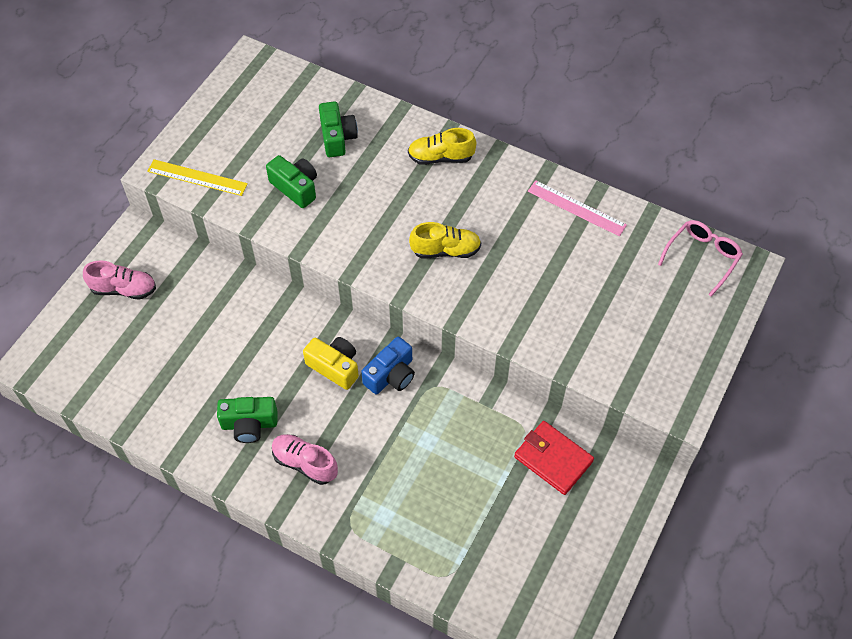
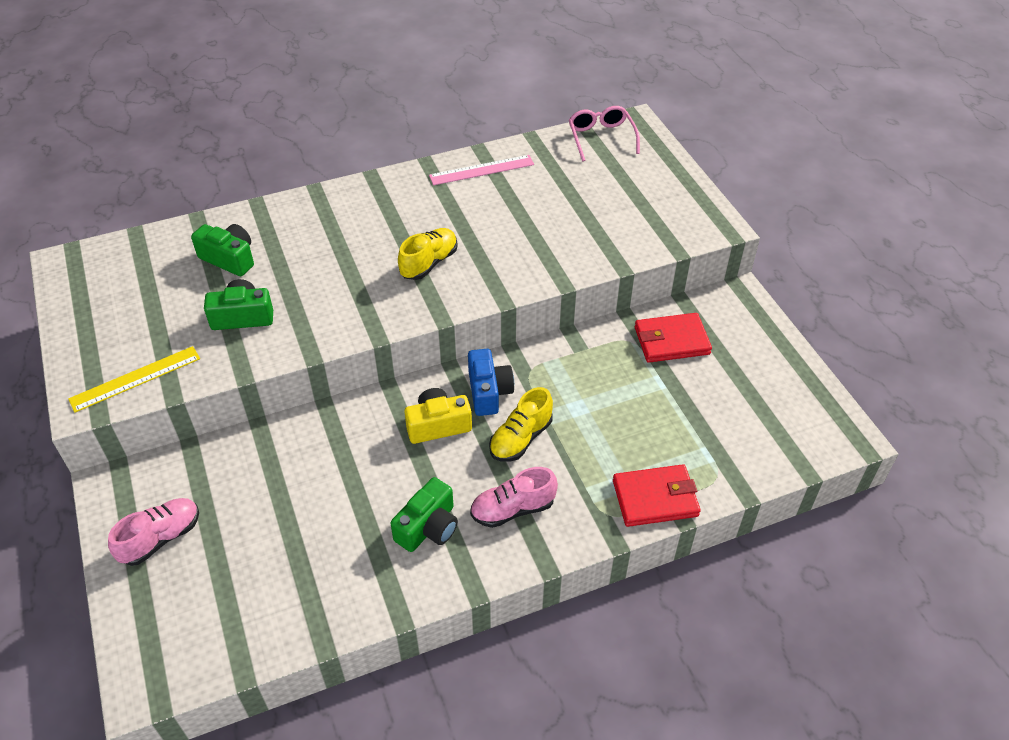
camera: 50 degrees left, 10 degrees down
yellow shoe [408,128,476,165] -> yellow shoe moved to [489,387,553,462]
none -> red wallet [613,464,701,527]

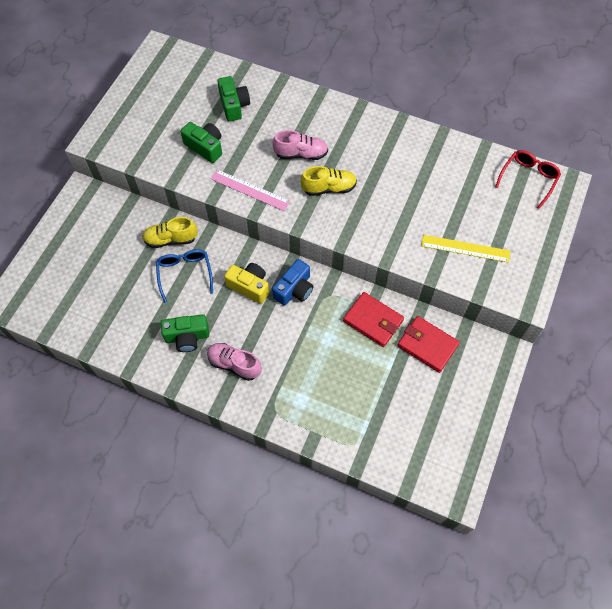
camera: 45 degrees right, 15 degrees up
yellow ruler [68,346,200,413] -> yellow ruler moved to [421,235,510,263]
pink shoe [108,498,199,566] -> pink shoe moved to [272,130,328,160]
pink ruler [429,155,534,185] -> pink ruler moved to [211,169,290,211]
yellow shoe [489,387,553,462] -> yellow shoe moved to [142,217,198,248]
pink glasses [569,106,640,161] -> red glasses [495,150,561,209]
red wallet [613,464,701,527] -> red wallet moved to [343,292,404,347]
none -> blue glasses [156,249,213,303]

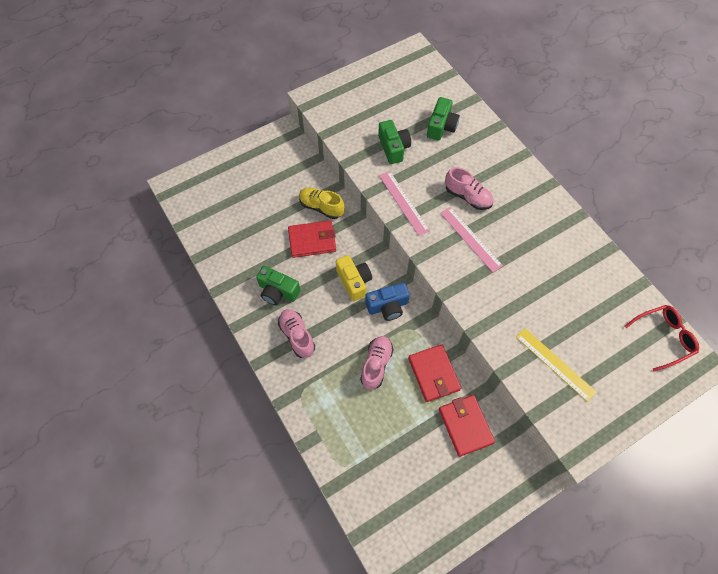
camera: 35 degrees right, 0 degrees up
blue glasses [156,249,213,303] -> red wallet [288,220,336,258]
yellow shoe [301,166,357,196] -> pink ruler [440,207,503,272]
none -> pink shoe [360,336,393,390]

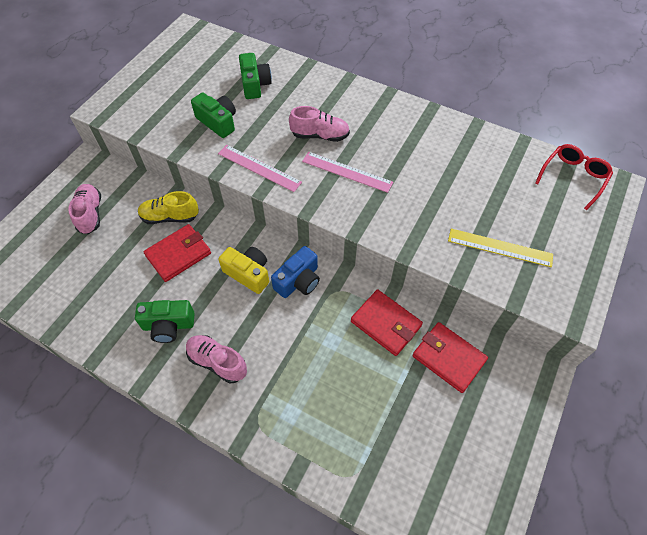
camera: 30 degrees left, 5 degrees down
pink shoe [360,336,393,390] -> pink shoe moved to [68,184,101,234]

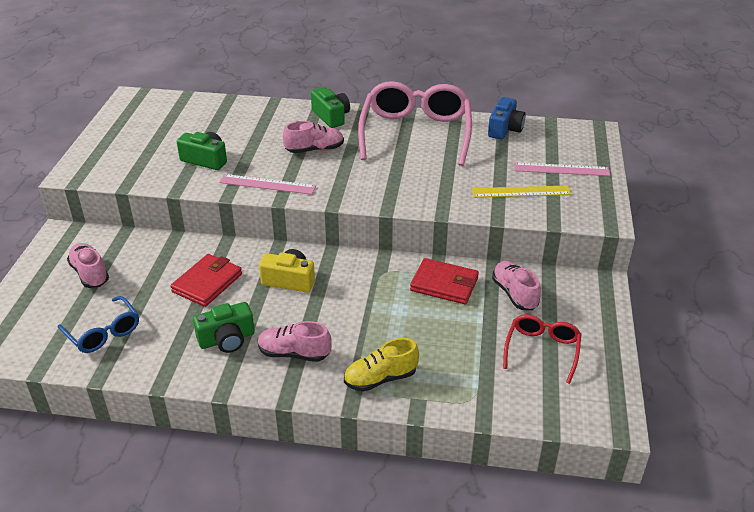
camera: 20 degrees left, 20 degrees down
yellow shoe [138,191,199,224] -> yellow shoe moved to [344,338,419,392]
green camera [239,53,272,99] -> green camera moved to [311,87,350,128]
blue camera [271,246,320,298] -> blue camera moved to [488,97,526,139]
pink ruler [302,152,393,193] -> pink ruler moved to [514,162,610,176]
red wallet [413,322,488,393] -> pink shoe [492,261,541,310]
red glasses [535,144,613,210] -> red glasses moved to [503,314,581,384]
none -> blue glasses [58,296,139,353]
none -> pink glasses [358,81,472,166]

